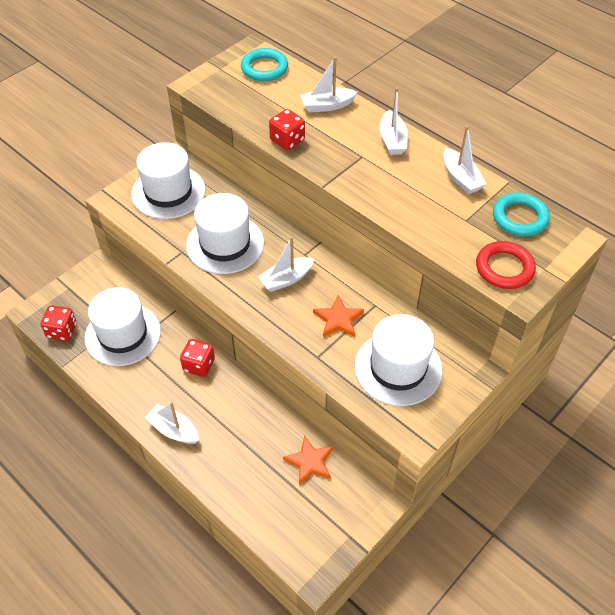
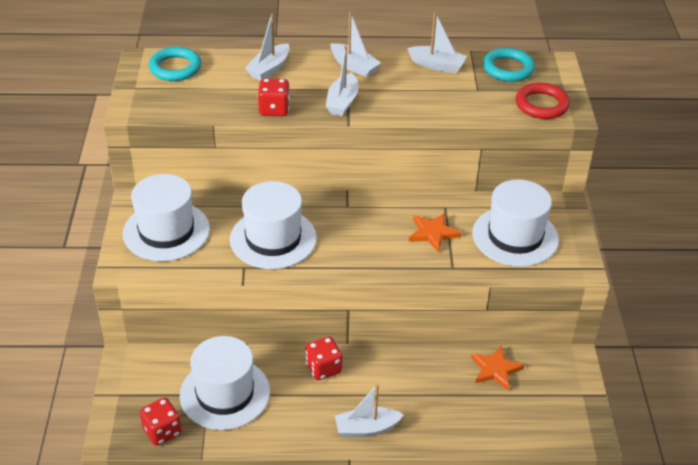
camera: 45 degrees left, 10 degrees down
white boat [258,236,314,292] -> white boat moved to [326,45,359,116]

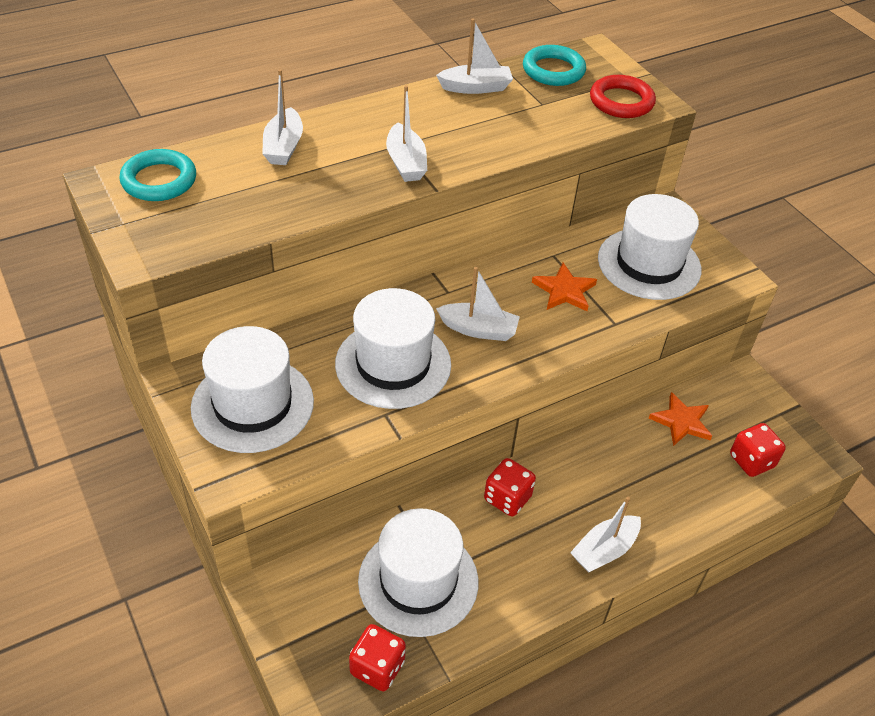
camera: 30 degrees left, 5 degrees up
red dice [257,78,290,116] -> red dice moved to [730,423,786,477]
white boat [330,12,381,77] -> white boat moved to [436,267,520,341]

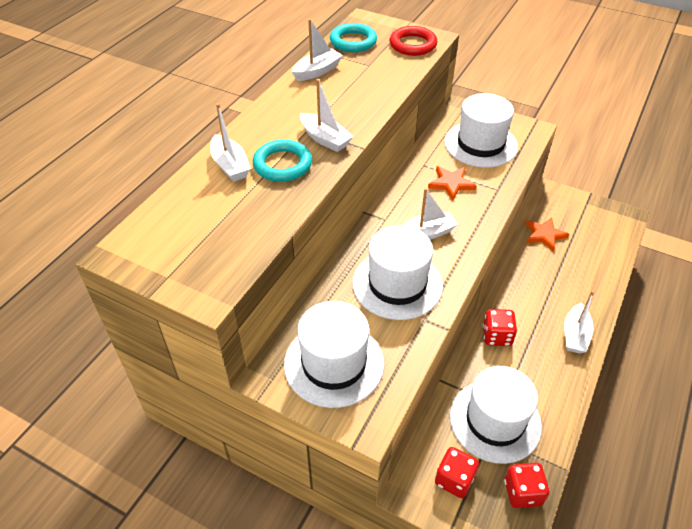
camera: 30 degrees left, 0 degrees up
turquoise ring [119,149,196,201] -> turquoise ring moved to [253,139,312,182]
red dice [730,423,786,477] -> red dice moved to [435,447,479,498]

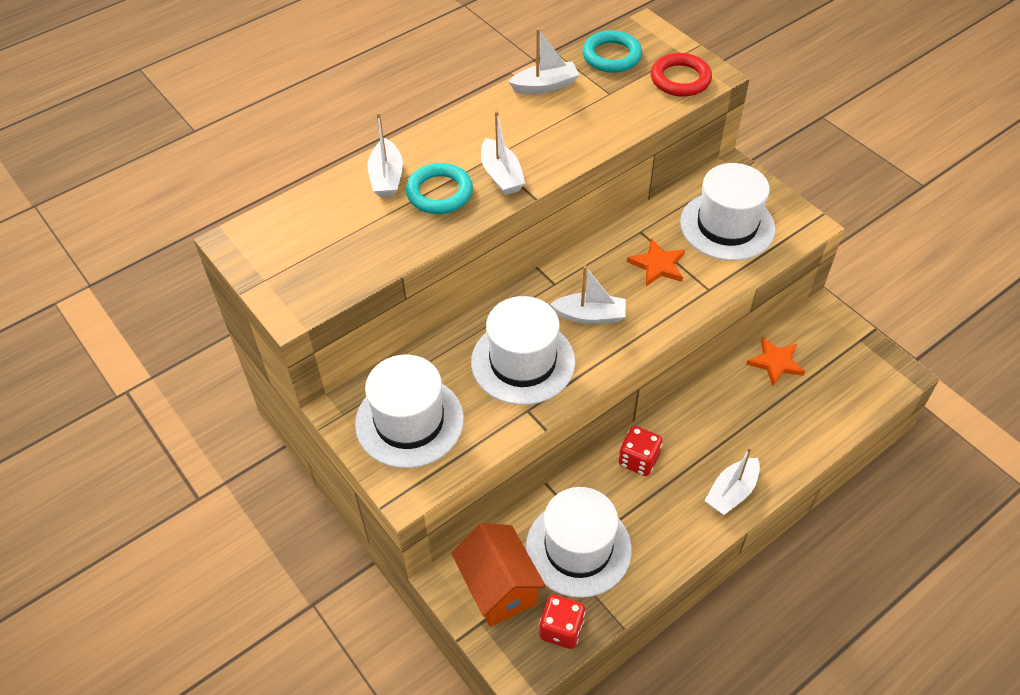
camera: 25 degrees right, 5 degrees up
red dice [435,447,479,498] -> orange house [451,523,546,627]

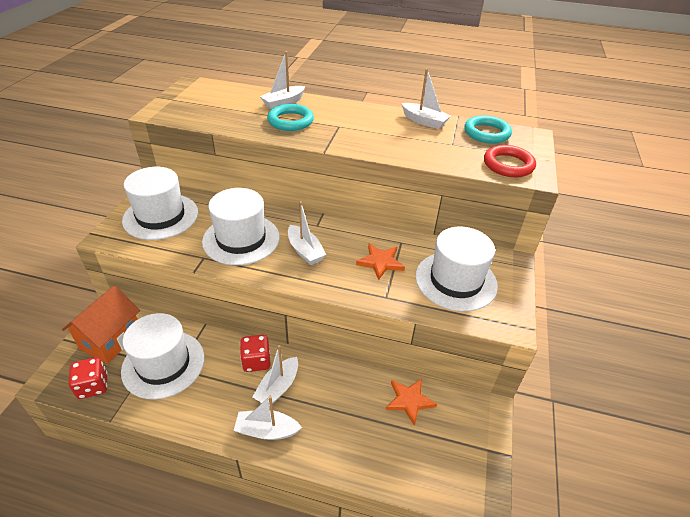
camera: 50 degrees right, 10 degrees down
white boat [481,110,525,195] -> white boat moved to [252,345,298,407]

